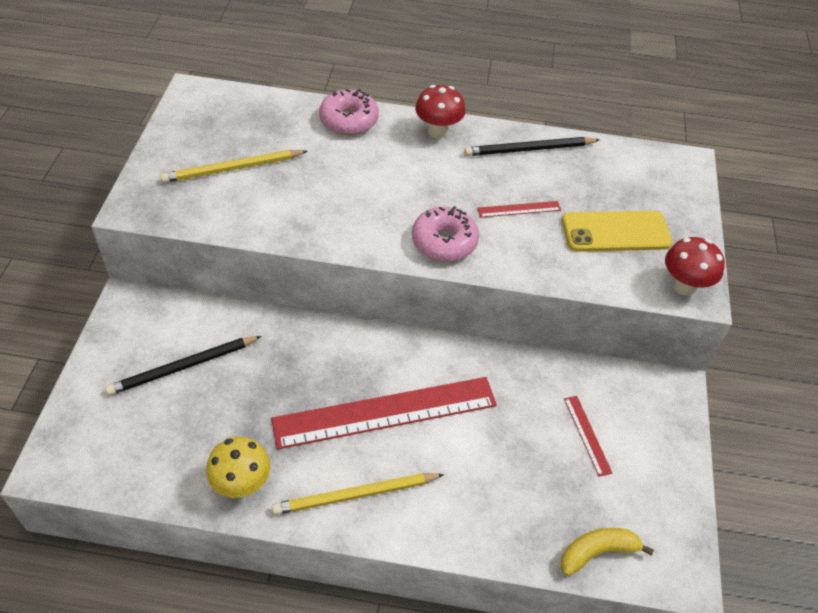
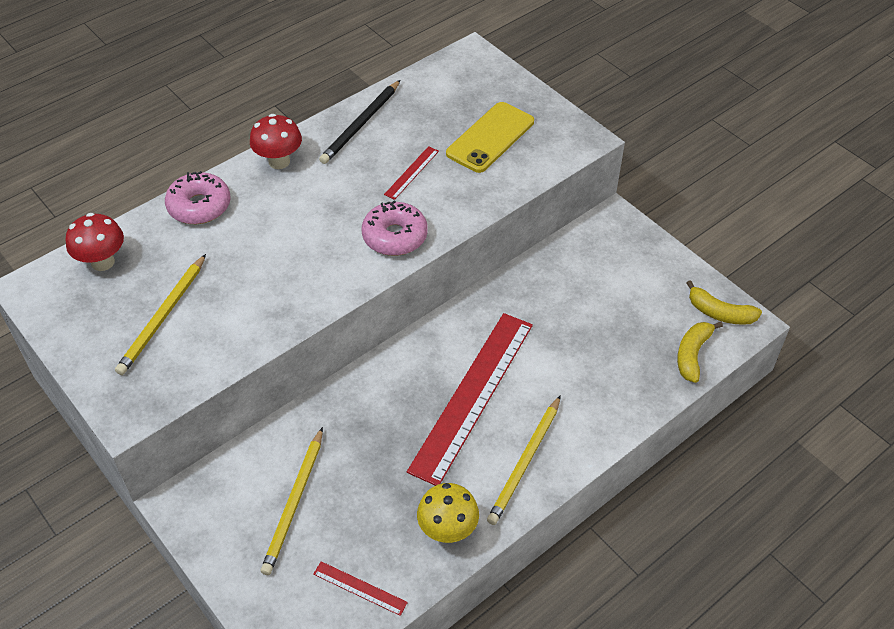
camera: 45 degrees left, 0 degrees up
black pencil [105,336,262,395] -> yellow pencil [261,427,323,575]
red ruler [564,396,612,477] -> red ruler moved to [313,561,408,616]
red mushroom [665,237,725,295] -> red mushroom moved to [66,213,124,271]
none -> yellow banana [686,280,762,325]

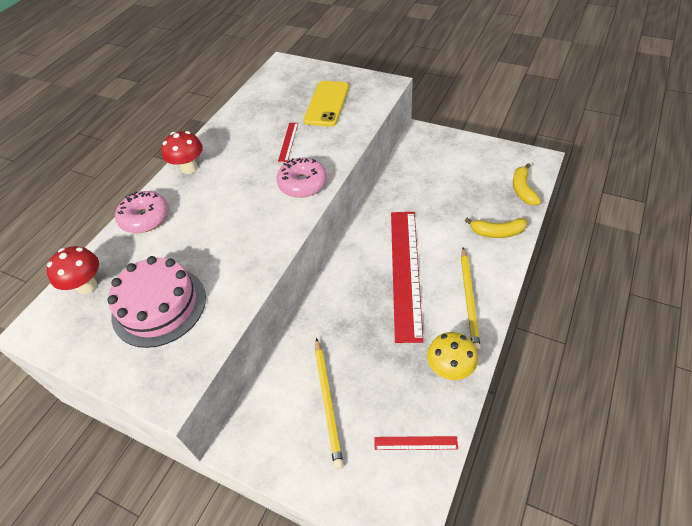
camera: 20 degrees left, 0 degrees up
yellow pencil [115,254,206,375] -> pink cake [107,256,206,348]
black pencil [319,80,400,164] -> none
yellow banana [686,280,762,325] -> yellow banana moved to [465,218,527,238]

